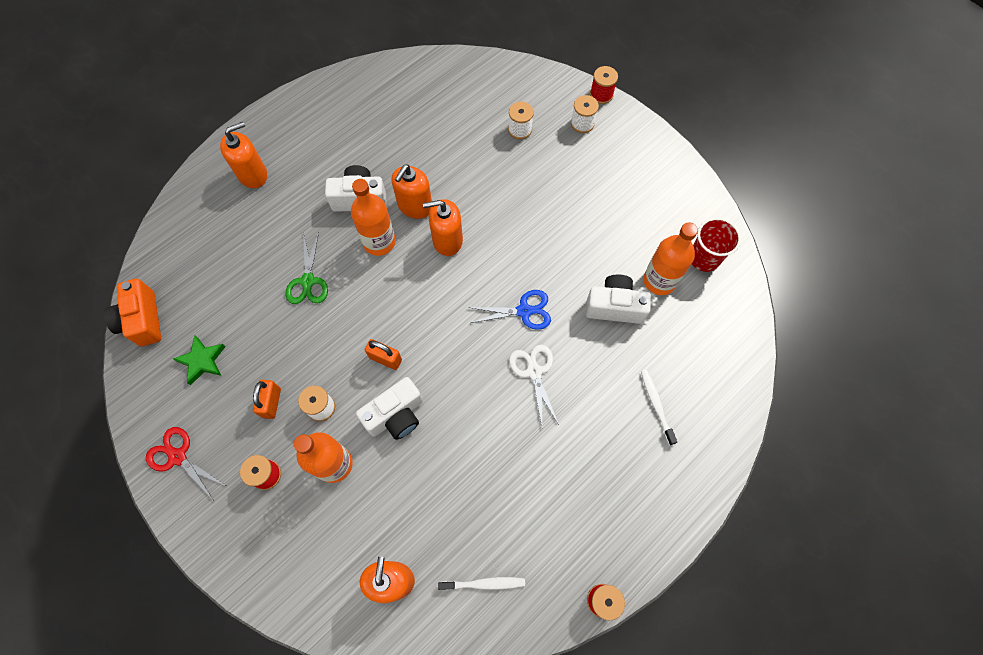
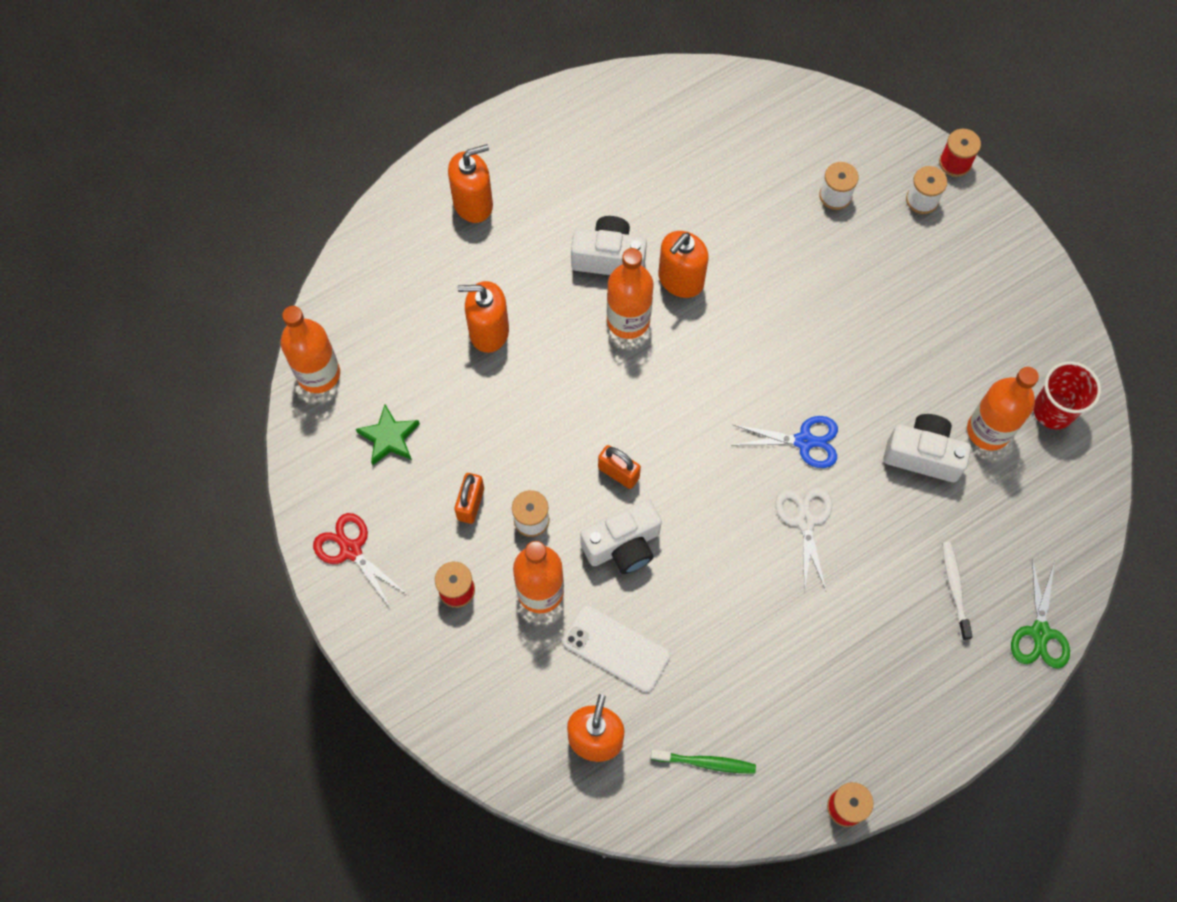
camera: 10 degrees right, 0 degrees up
orange camera [103,279,161,346] -> orange bottle [281,306,340,393]
green scissors [286,232,328,304] -> green scissors moved to [1011,558,1070,669]
orange soap dispenser [423,199,463,256] -> orange soap dispenser moved to [458,281,509,353]
white toothbrush [438,577,525,590] -> green toothbrush [651,750,756,774]
none -> white phone [563,605,671,692]

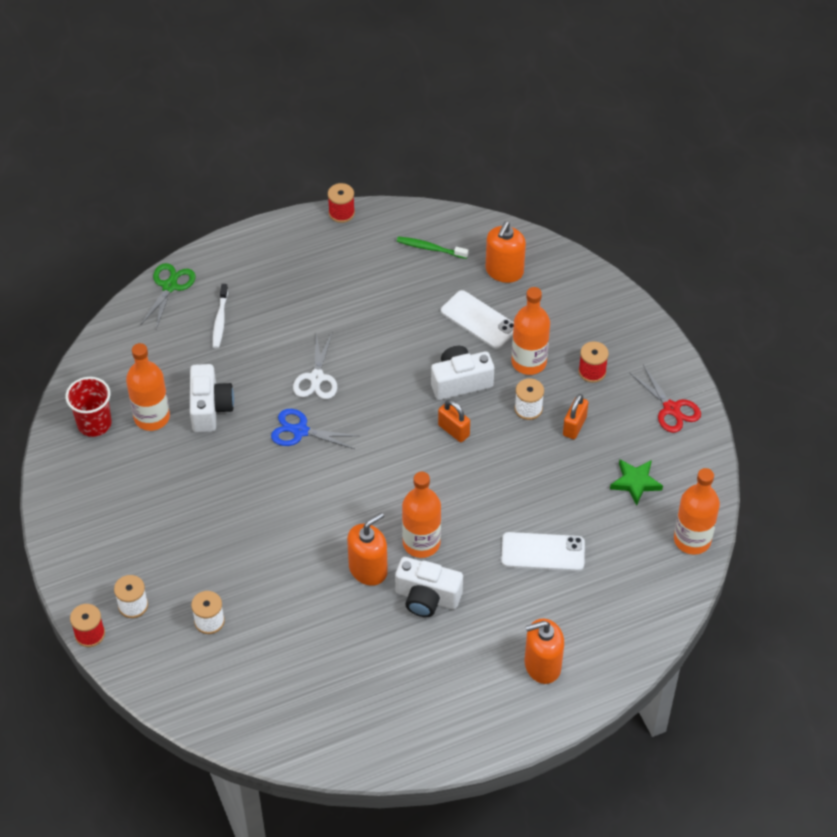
camera: 170 degrees left, 15 degrees down
orange soap dispenser [458,281,509,353] -> white phone [501,532,585,571]
white camera [883,414,971,482] -> white camera turned 120 degrees counterclockwise [190,364,234,432]

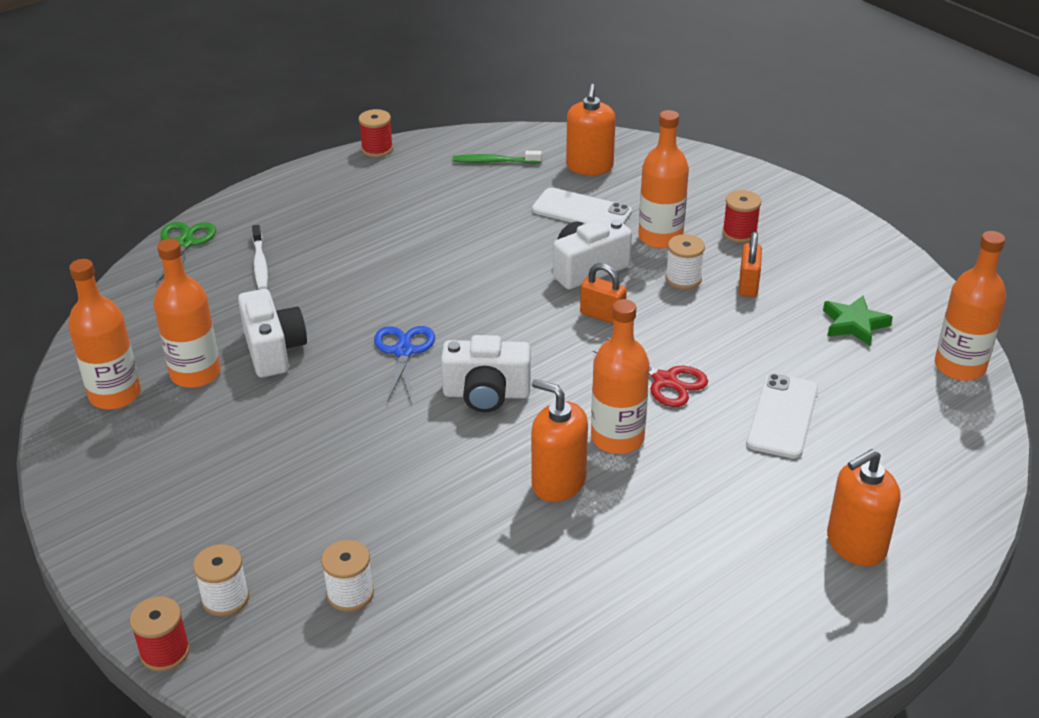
camera: 15 degrees left, 15 degrees down
red cup [65,377,112,437] -> orange bottle [68,259,141,410]
blue scissors [271,409,359,449] -> blue scissors turned 90 degrees clockwise [374,326,435,402]
white scissors [293,331,337,399] -> none
orange soap dispenser [347,512,388,586] -> orange soap dispenser turned 90 degrees counterclockwise [531,379,588,502]
white camera [395,557,463,617] -> white camera moved to [441,335,531,412]
white phone [501,532,585,571] -> white phone turned 60 degrees counterclockwise [746,373,818,459]
red scissors [630,365,701,433] -> red scissors moved to [593,338,708,407]

